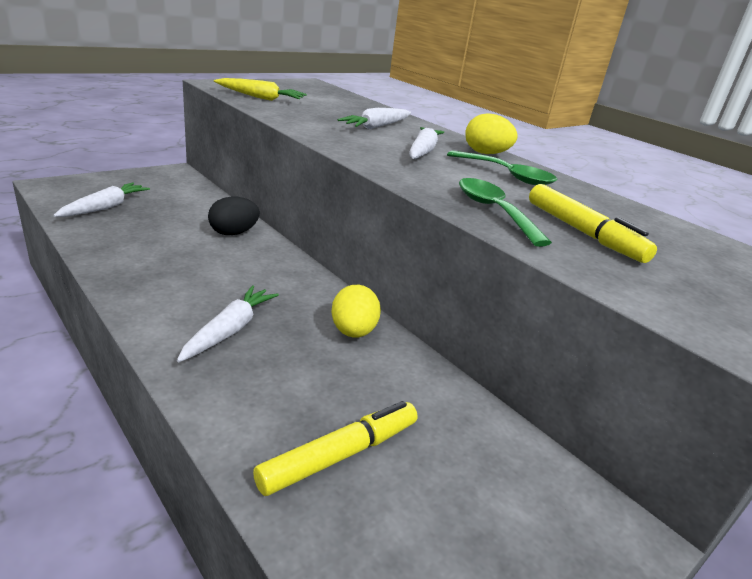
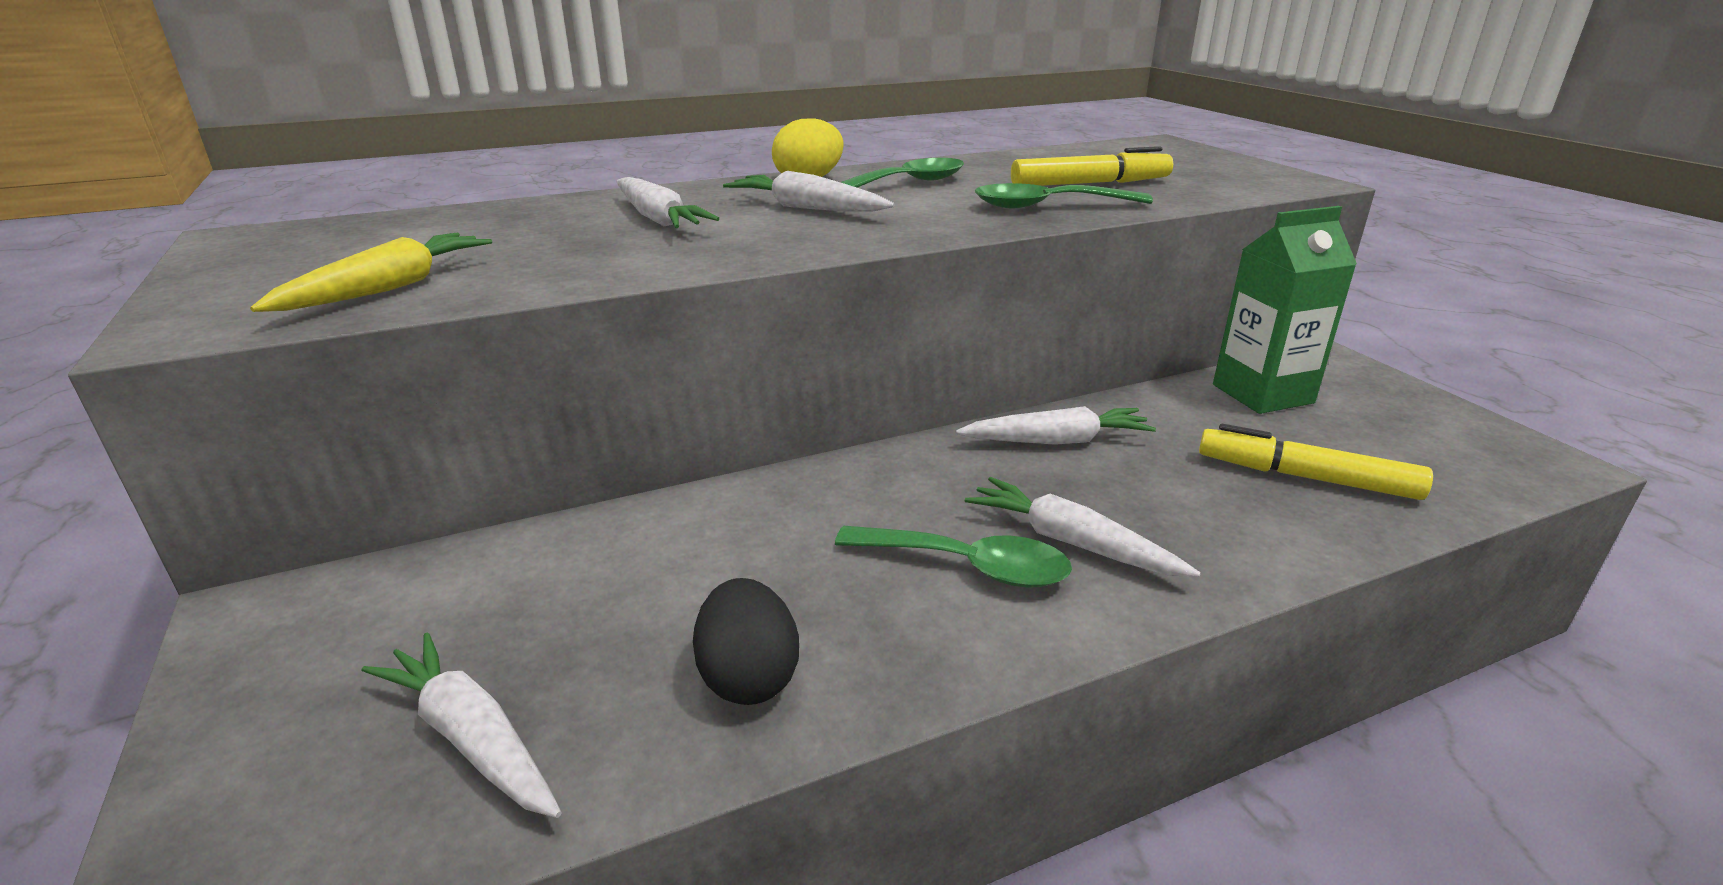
camera: 70 degrees left, 0 degrees up
black egg [208,197,260,235] -> black egg moved to [693,578,799,705]
yellow marker [253,401,418,496] -> yellow marker turned 45 degrees counterclockwise [1199,424,1433,500]
yellow egg [331,285,381,337] -> white carrot [955,406,1156,445]
none -> green spoon [835,526,1072,588]
none -> green carton [1213,206,1357,414]

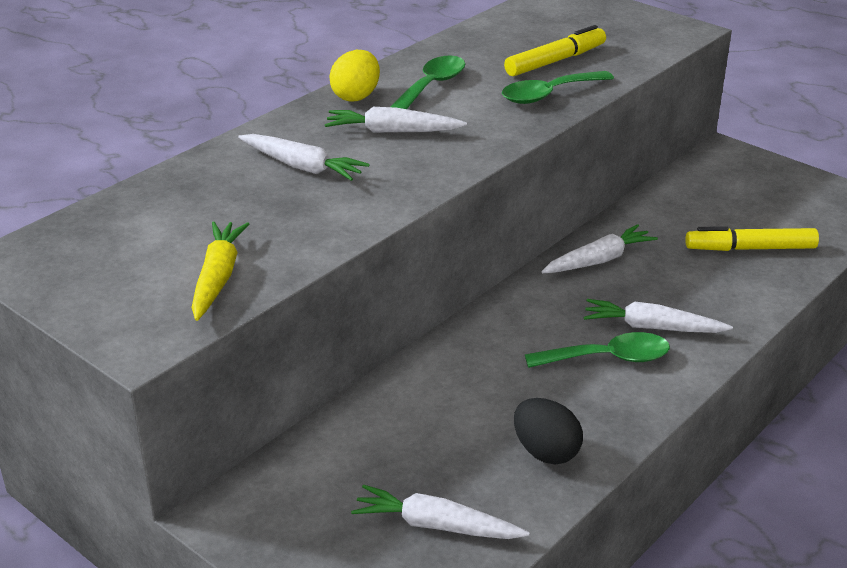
camera: 25 degrees left, 5 degrees up
green carton [1213,206,1357,414] -> none

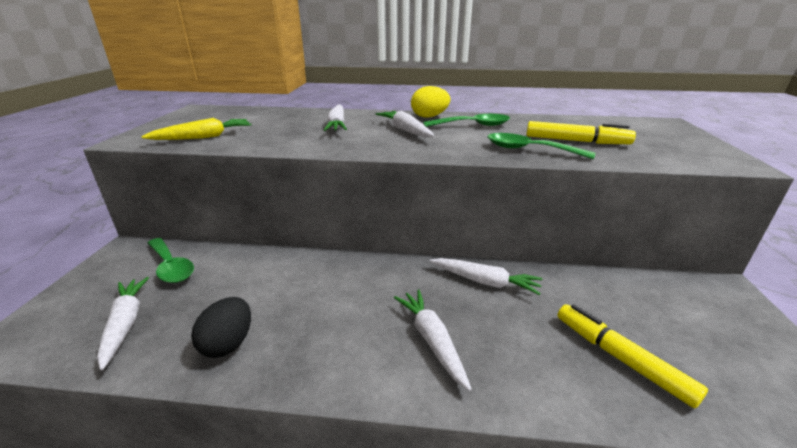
camera: 55 degrees right, 5 degrees down
green spoon [525,332,670,368] -> green spoon moved to [148,238,194,283]

